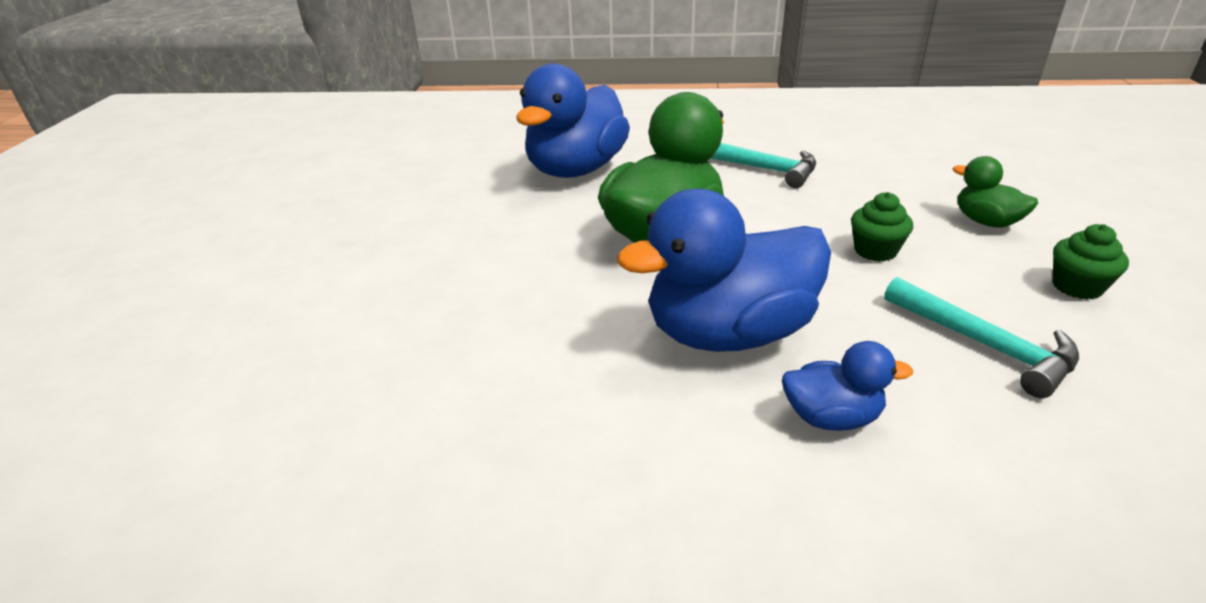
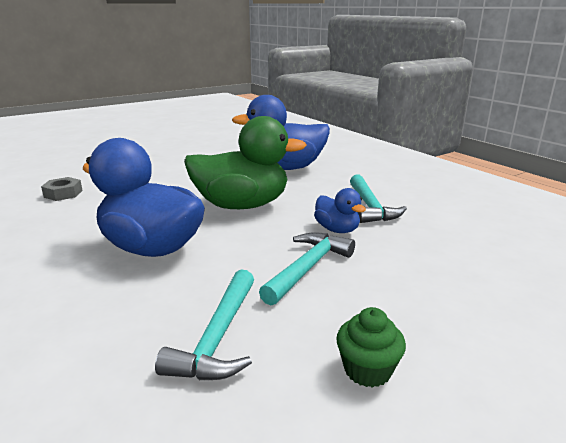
camera: 50 degrees right, 10 degrees down
blue duck [782,341,913,431] -> blue duck moved to [314,188,366,233]
green cupcake [851,192,913,262] -> turquoise hammer [259,232,355,306]
green duck [953,156,1038,228] -> none
none -> grey nut [41,177,83,201]

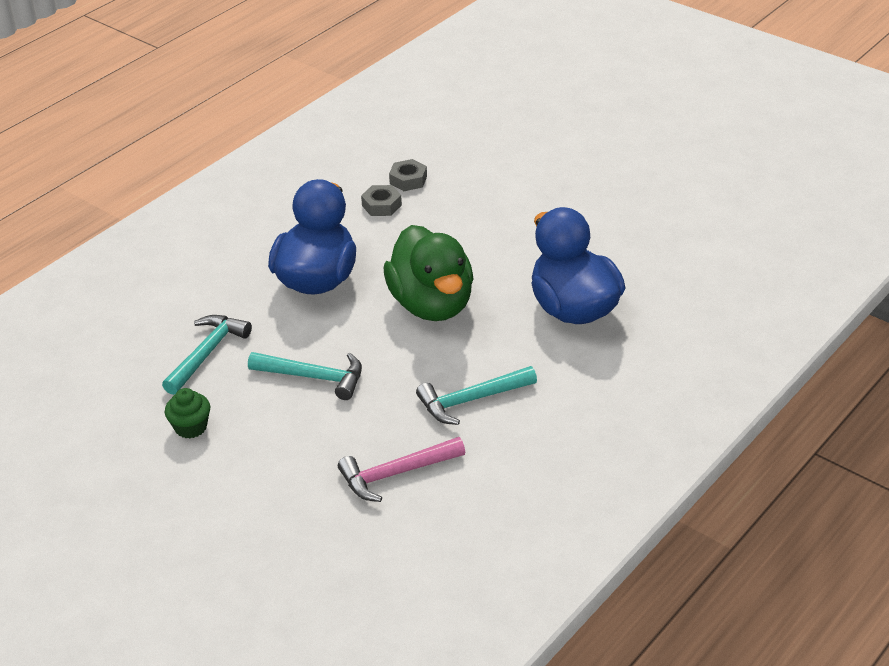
camera: 75 degrees right, 15 degrees up
turquoise hammer [155,269,254,380] -> turquoise hammer turned 120 degrees clockwise [162,315,252,395]
blue duck [314,188,366,233] -> none
none -> pink hammer [338,437,465,502]
none -> grey nut [361,185,402,216]

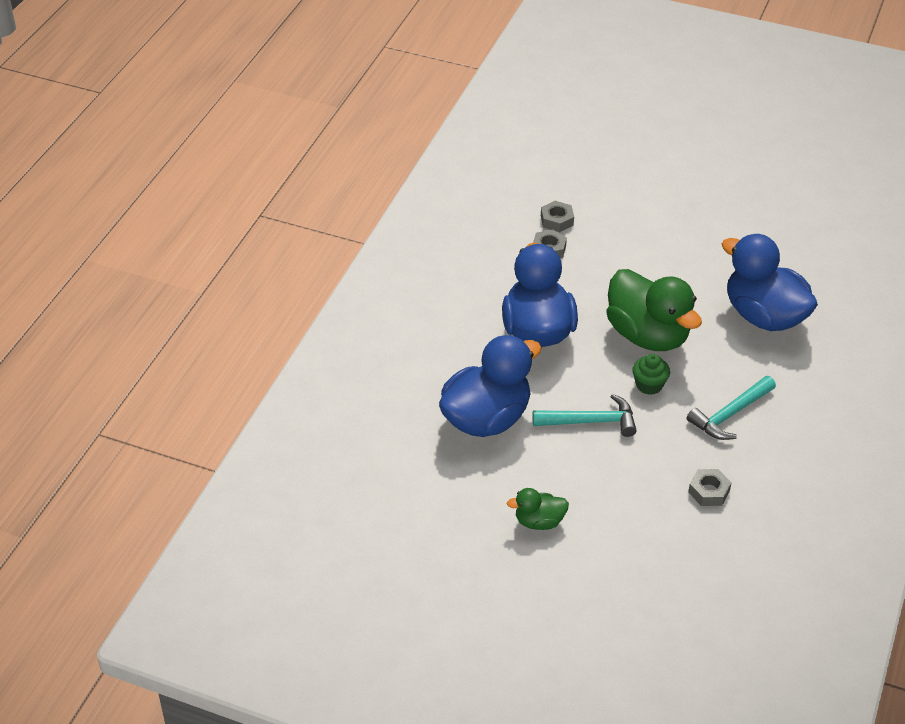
camera: 20 degrees left, 5 degrees up
turquoise hammer [162,315,252,395] -> blue duck [439,335,542,437]
green cupcake [165,388,210,438] -> green cupcake moved to [632,354,670,395]
pink hammer [338,437,465,502] -> grey nut [688,469,732,506]
none -> green duck [507,488,569,530]

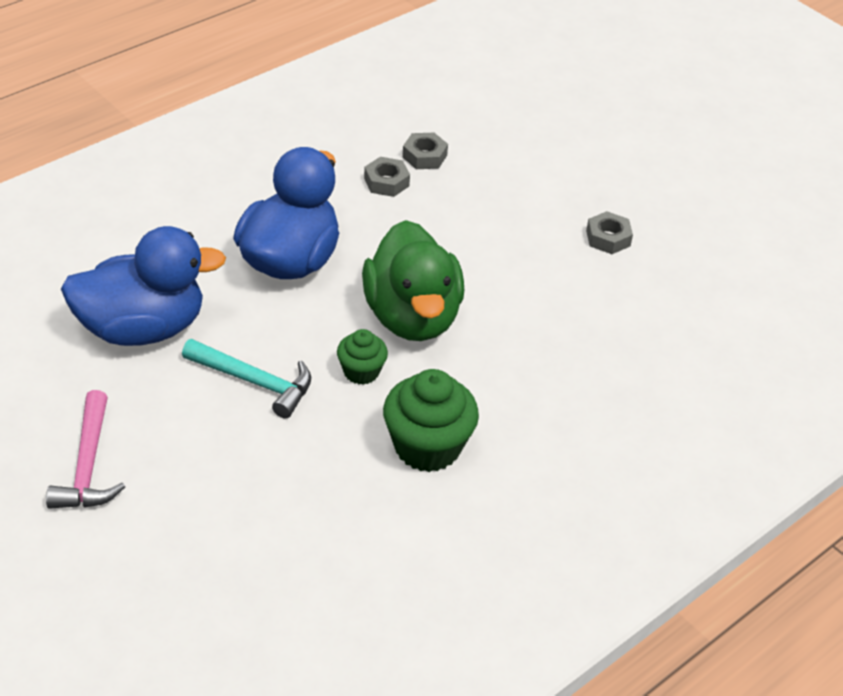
camera: 25 degrees right, 0 degrees up
green duck [507,488,569,530] -> pink hammer [46,390,125,509]
turquoise hammer [687,376,776,440] -> green cupcake [383,369,479,472]
grey nut [688,469,732,506] -> grey nut moved to [586,211,633,254]
blue duck [722,234,818,331] -> none

